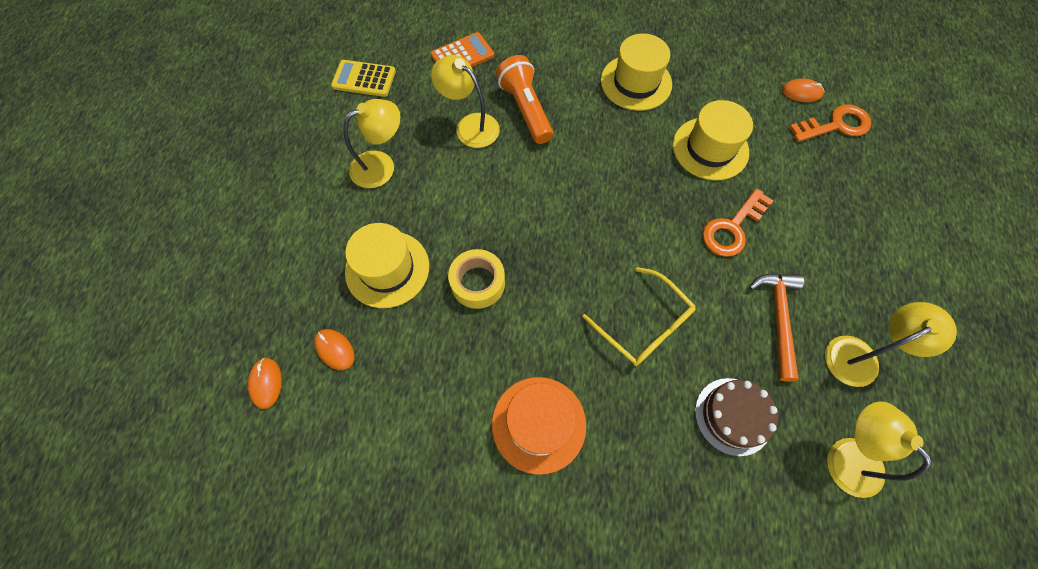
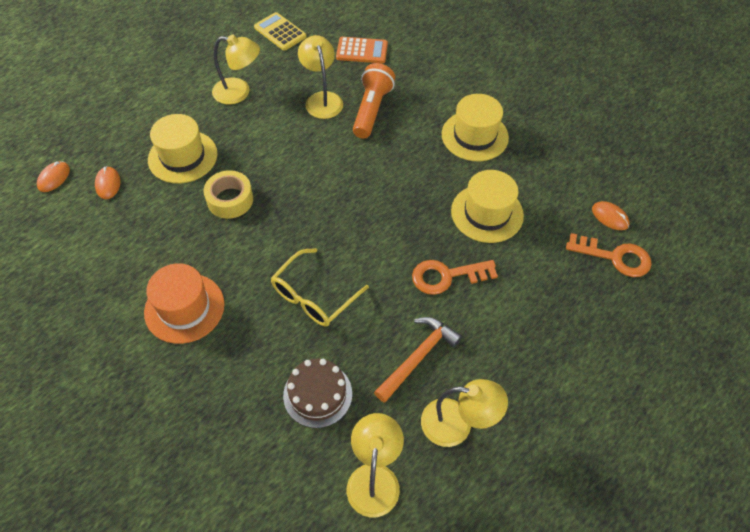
camera: 35 degrees right, 10 degrees down
yellow glasses [582,267,696,366] -> yellow glasses turned 45 degrees clockwise [271,248,369,327]

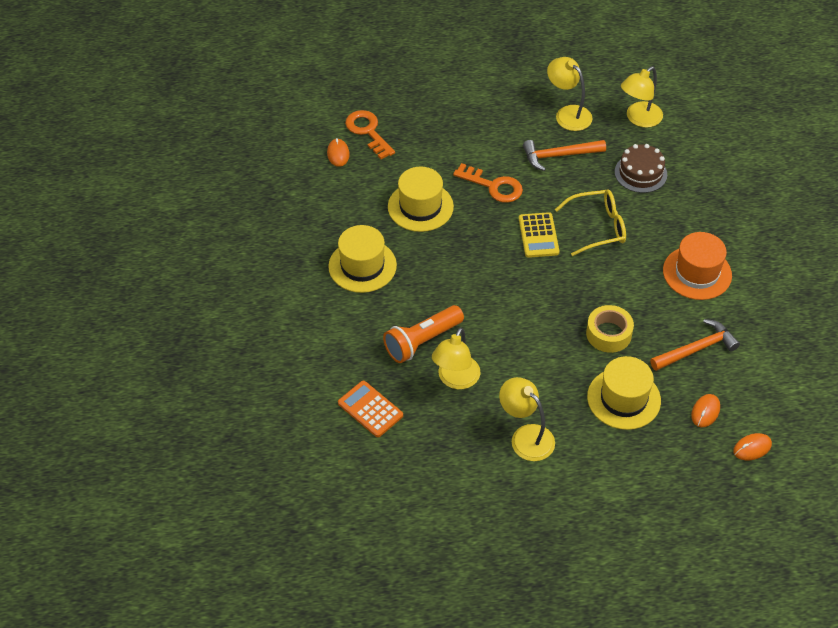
camera: 140 degrees left, 5 degrees down
yellow calculator [254,12,307,51] -> yellow calculator moved to [519,212,560,258]
none -> orange hammer [650,319,740,371]

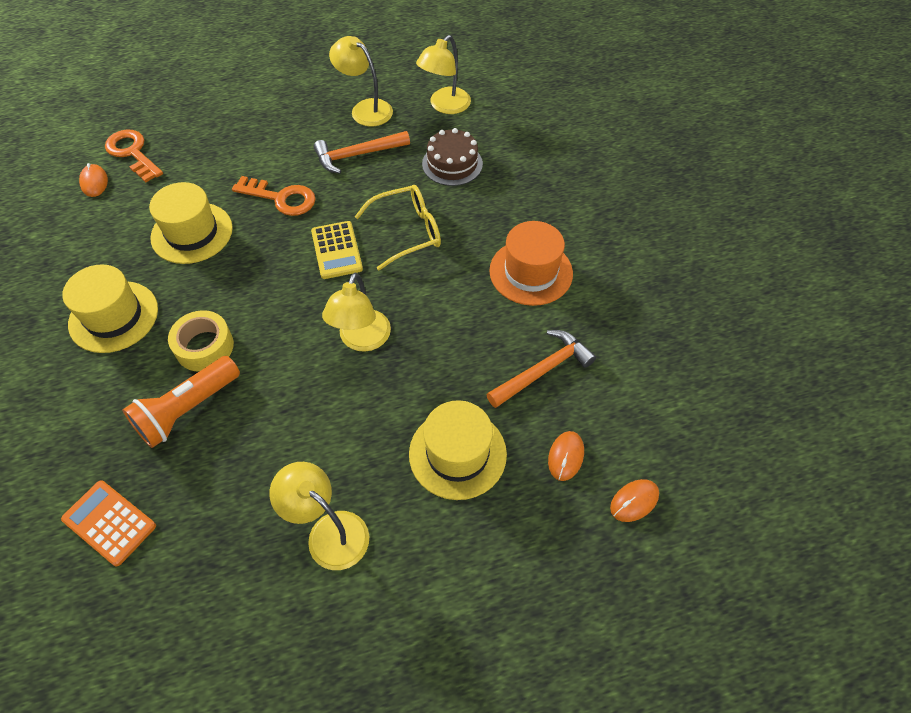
camera: 10 degrees left, 5 degrees up
yellow lamp [432,327,480,389] -> yellow lamp moved to [322,273,391,352]
yellow tape [586,305,634,353] -> yellow tape moved to [168,310,234,371]

